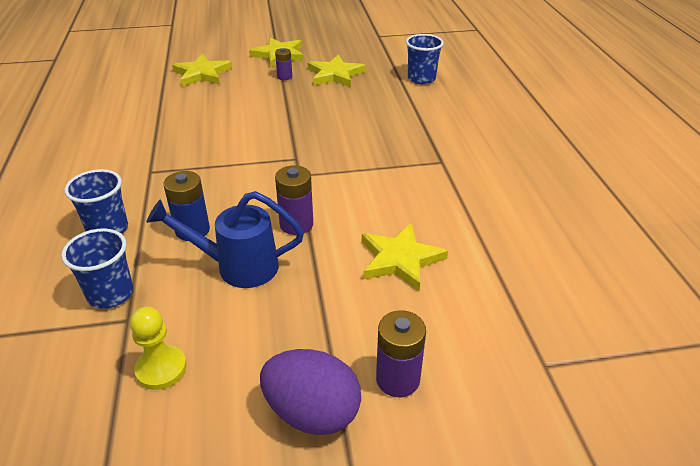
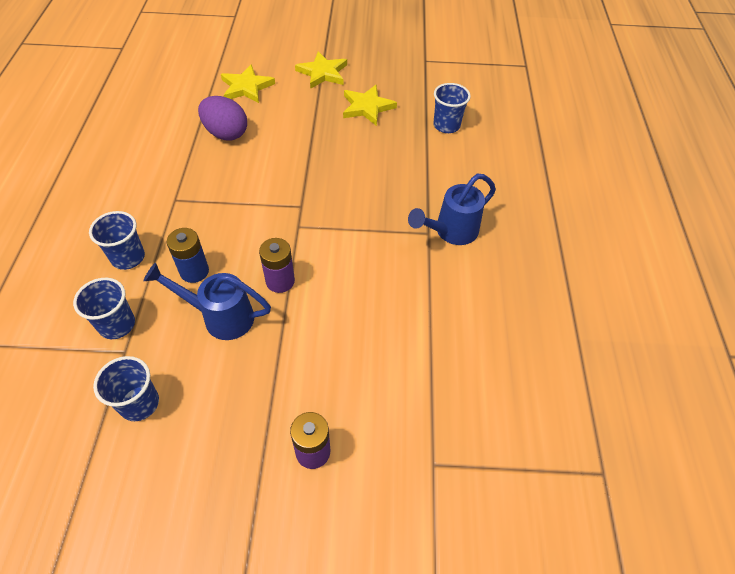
camera: 10 degrees right, 15 degrees up
yellow pawn [130,307,187,390] -> blue cup [93,356,159,421]
purple egg [260,349,361,435] -> purple egg moved to [198,96,247,140]
purple battery [275,48,292,80] -> none
yellow star [362,223,448,291] -> none
none -> blue watering can [408,174,496,245]

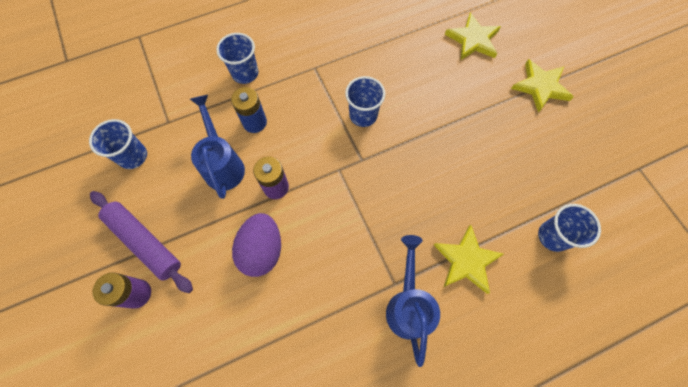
camera: 65 degrees right, 15 degrees up
blue cup [73,278,135,339] -> blue cup moved to [345,76,385,127]
purple egg [198,96,247,140] -> purple egg moved to [232,213,281,277]
yellow star [343,85,397,126] -> yellow star moved to [434,225,504,294]
blue watering can [408,174,496,245] -> blue watering can turned 60 degrees clockwise [386,235,440,367]
none -> purple rolling pin [90,191,193,293]

